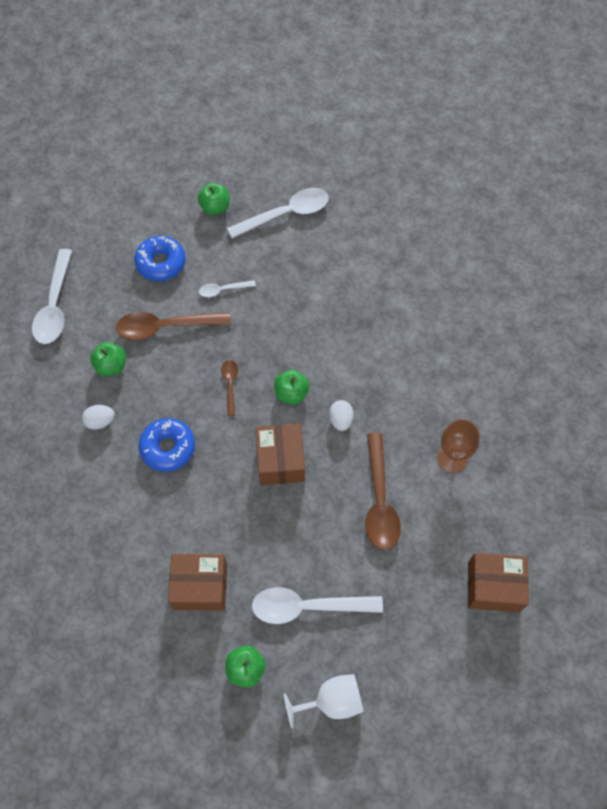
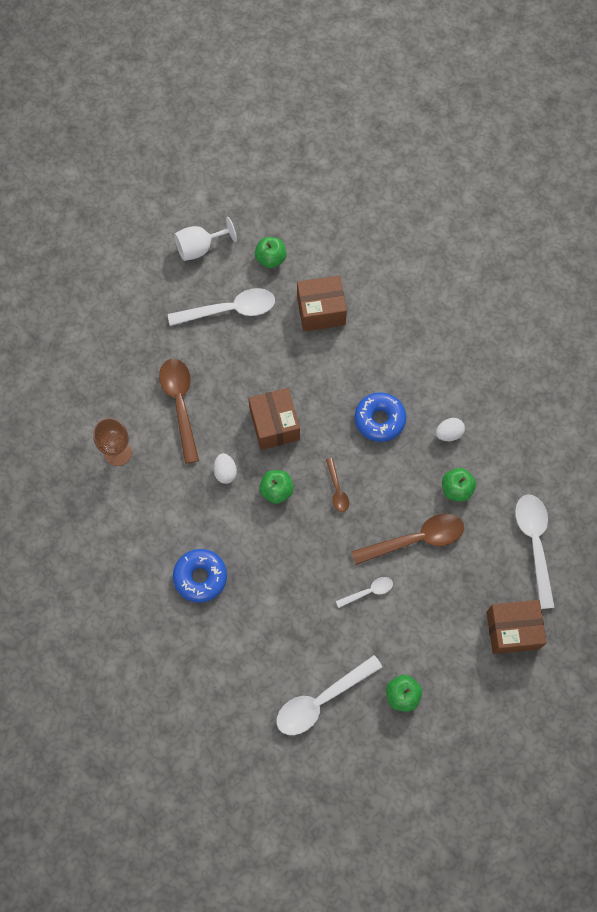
camera: 170 degrees right, 5 degrees up
blue donut [134,236,186,281] -> blue donut moved to [173,549,227,603]
brown box [468,552,529,612] -> brown box moved to [486,600,547,654]

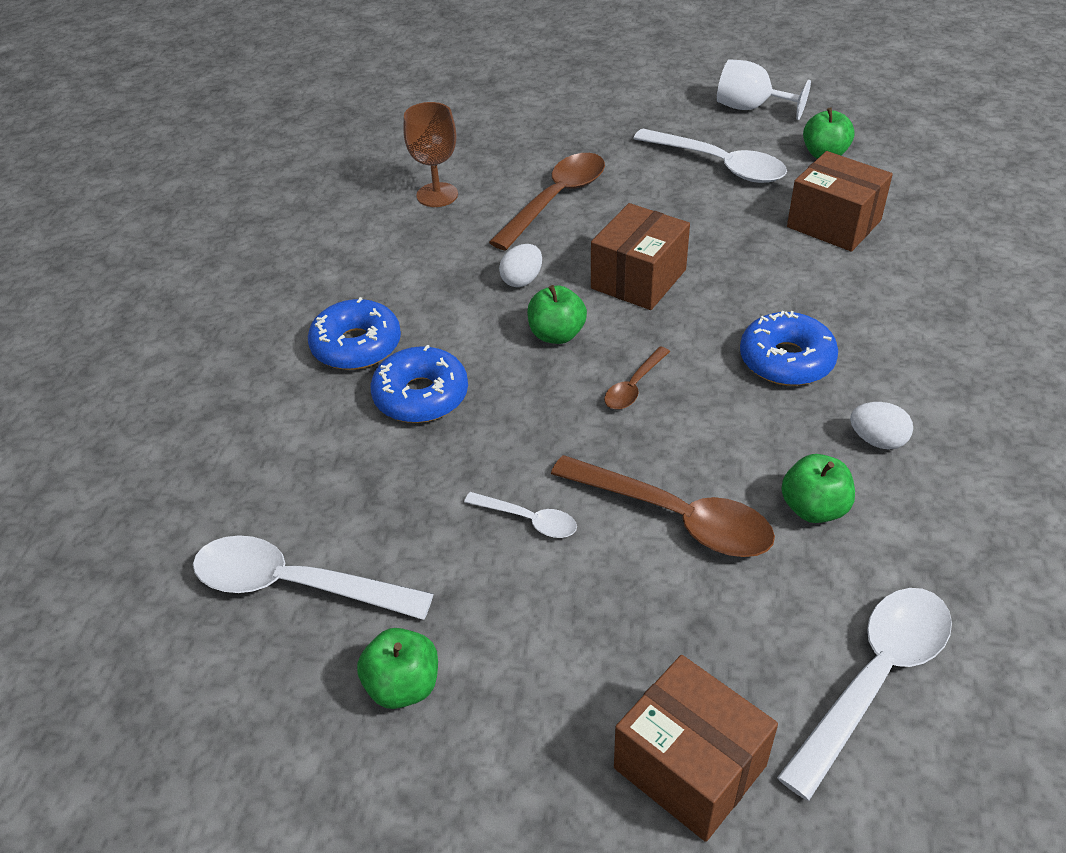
camera: 50 degrees right, 25 degrees down
none -> blue donut [370,345,468,423]

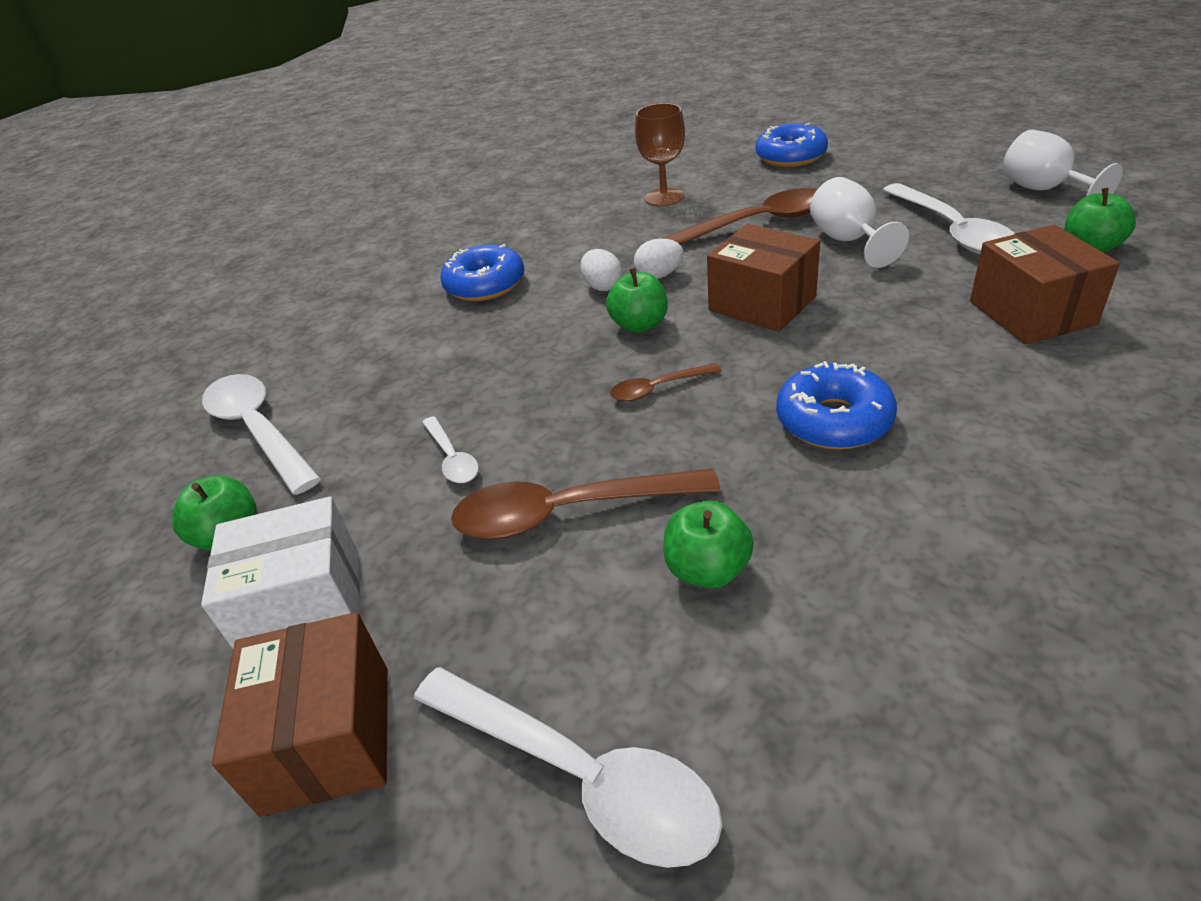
camera: 40 degrees right, 5 degrees down
blue donut [370,345,468,423] -> blue donut moved to [755,123,828,167]
brown spoon [551,455,775,557] -> brown spoon turned 105 degrees clockwise [451,469,721,539]
brown box [591,203,690,310] -> brown box turned 60 degrees clockwise [707,224,820,332]
white spoon [777,588,952,801] -> white spoon turned 45 degrees clockwise [414,667,722,868]
white egg [850,402,913,449] -> white egg moved to [581,249,622,291]
none -> white box [201,496,360,649]
none -> white goblet [810,177,909,268]

